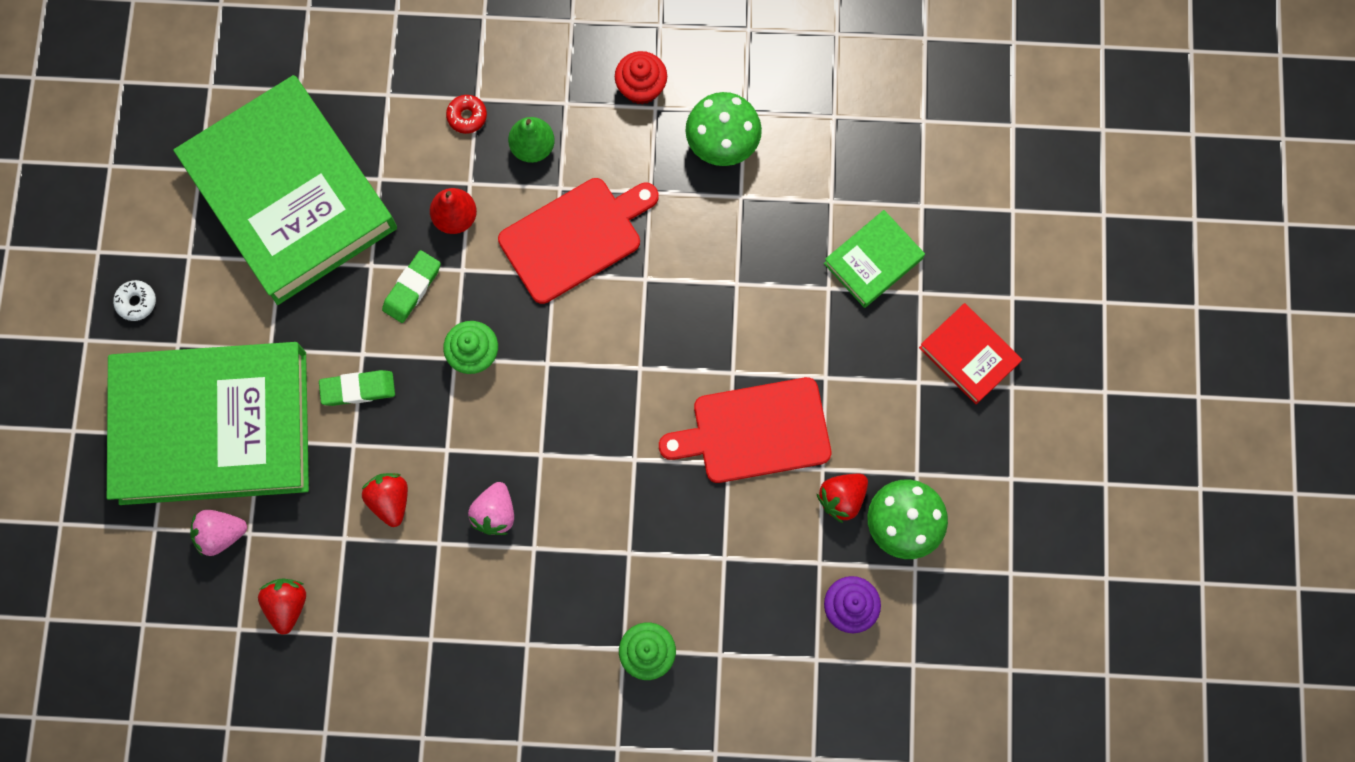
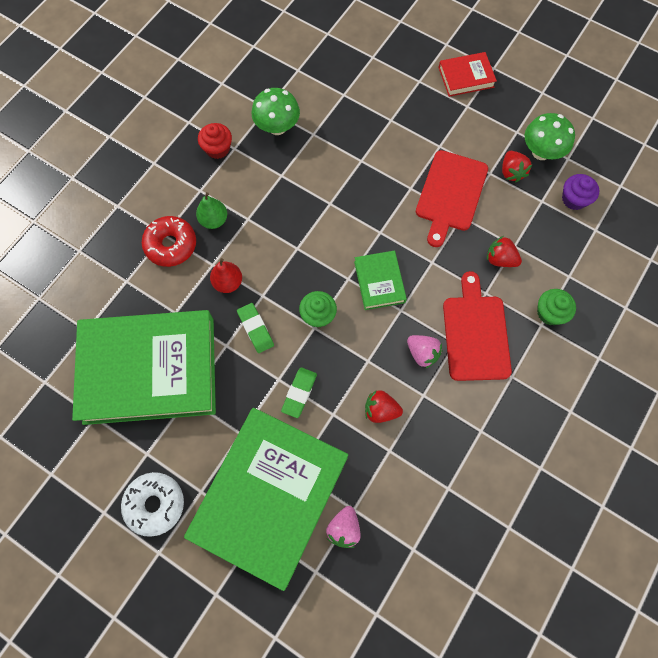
camera: 60 degrees left, 5 degrees down
white donut [113,280,156,321] -> white donut [121,472,184,537], size x1.96
red strawberry [258,578,306,634] -> red strawberry moved to [487,236,522,267]
red donut [446,95,487,134] -> red donut [142,216,196,267], size x1.96
red cutting board [498,178,659,304] -> red cutting board moved to [443,271,512,381]
green book [824,210,925,308] -> green book moved to [354,250,407,310]

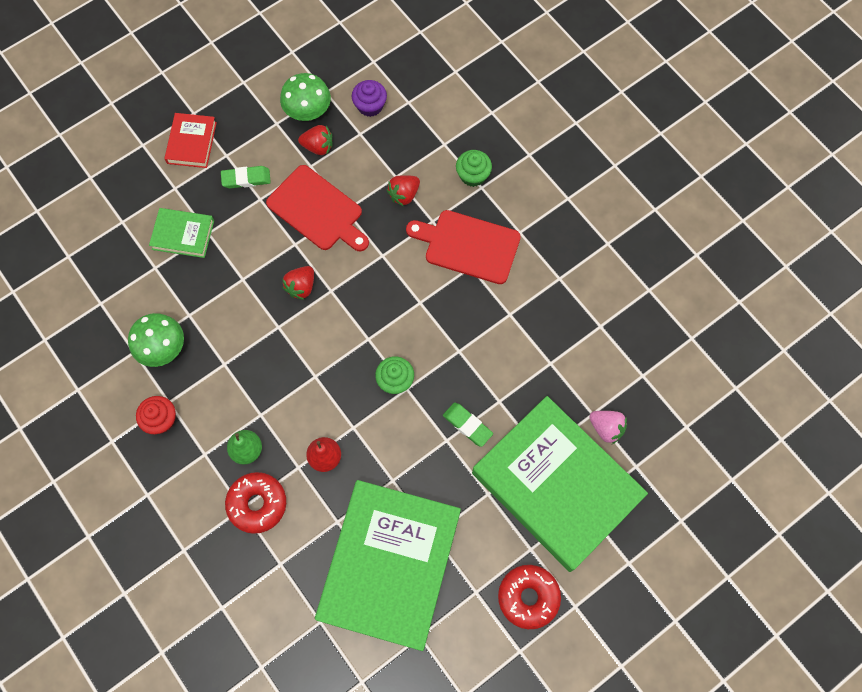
camera: 70 degrees left, 0 degrees up
white donut [121,472,184,537] -> red donut [498,565,561,629]
green eraser [237,303,274,353] -> green eraser moved to [221,166,271,188]
green book [354,250,407,310] -> green book moved to [149,208,214,258]
red strawberry [365,390,403,423] -> red strawberry moved to [282,266,314,300]
pink strawberry [407,335,442,369] -> none

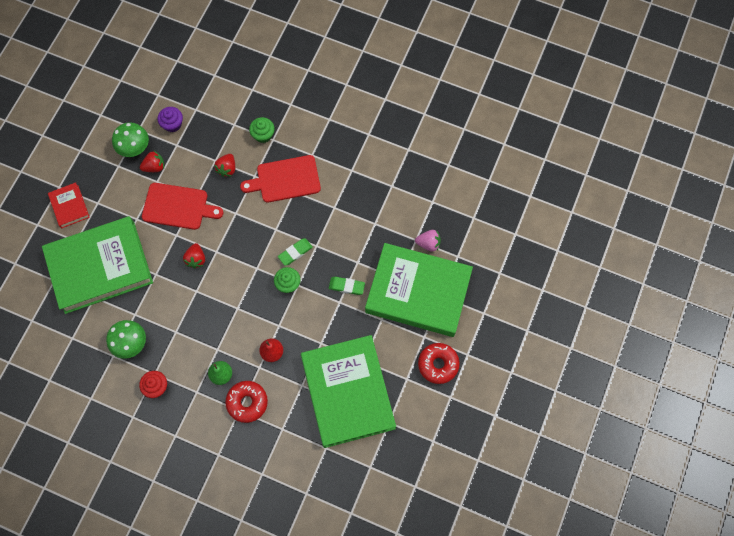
camera: 30 degrees left, 0 degrees up
green book [149,208,214,258] -> green book [42,216,153,314], size x2.31
green eraser [221,166,271,188] -> green eraser moved to [278,238,313,266]

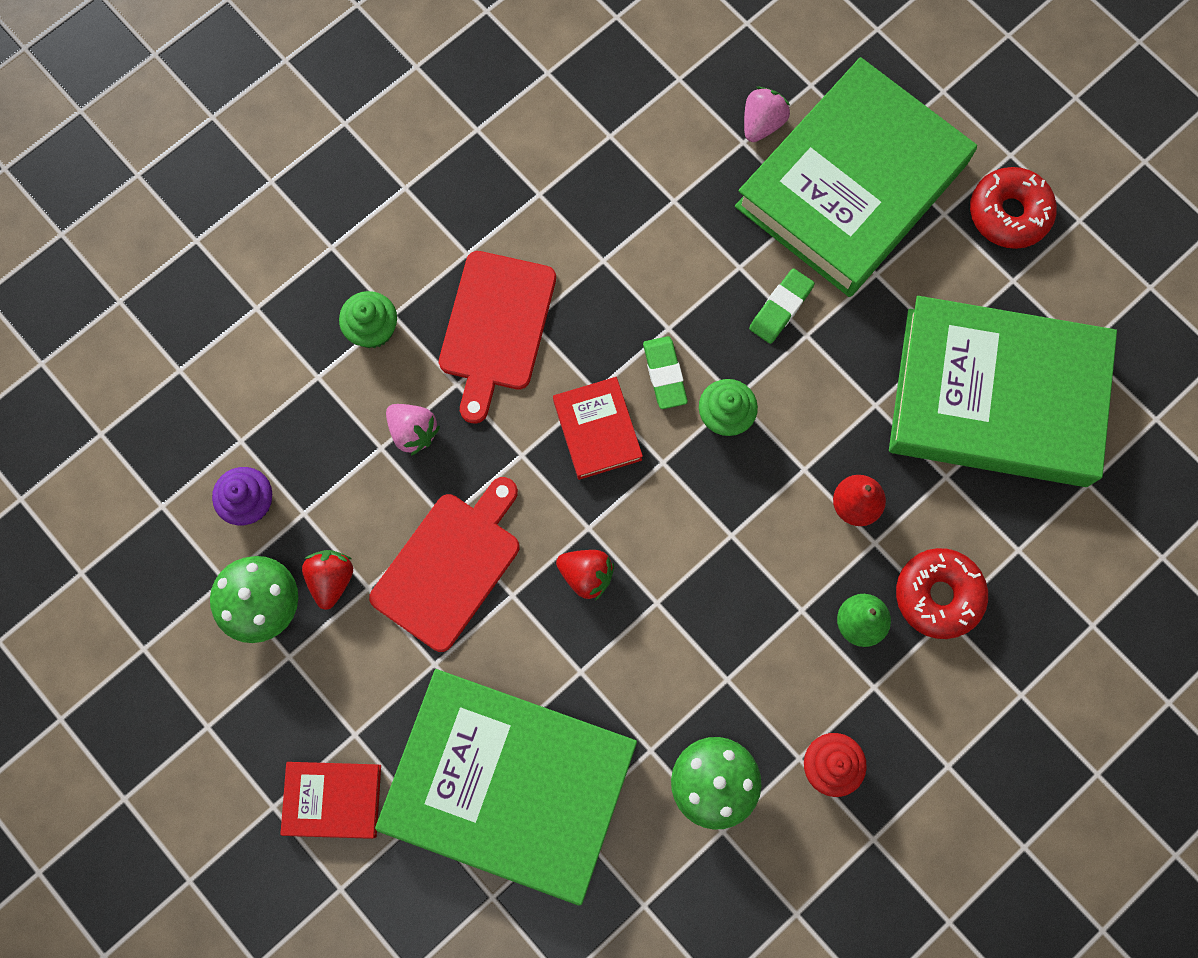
camera: 65 degrees left, 5 degrees up
green book [42,216,153,314] -> green book turned 75 degrees counterclockwise [375,669,637,905]
red strawberry [214,154,235,177] -> pink strawberry [386,404,440,456]
none -> red book [553,377,643,480]

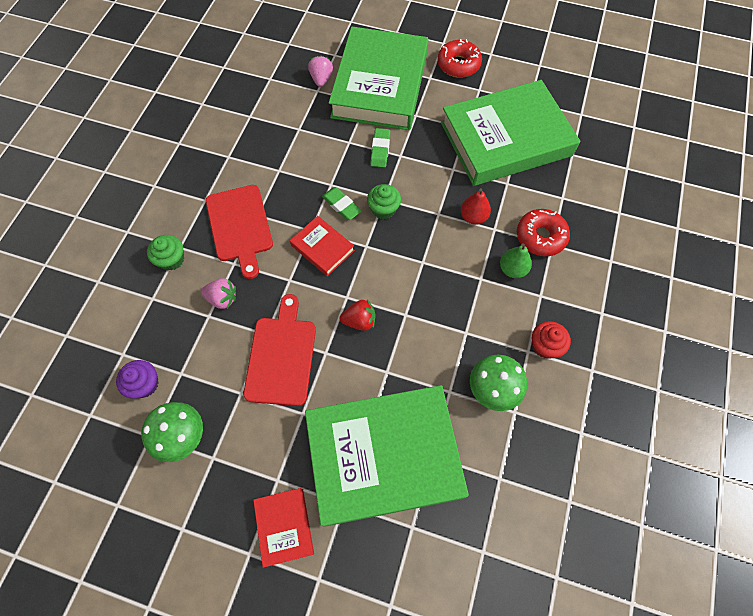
camera: 30 degrees left, 10 degrees down
red book [280,762,381,839] -> red book turned 75 degrees counterclockwise [253,488,314,568]
red strawberry [302,550,353,610] -> none

